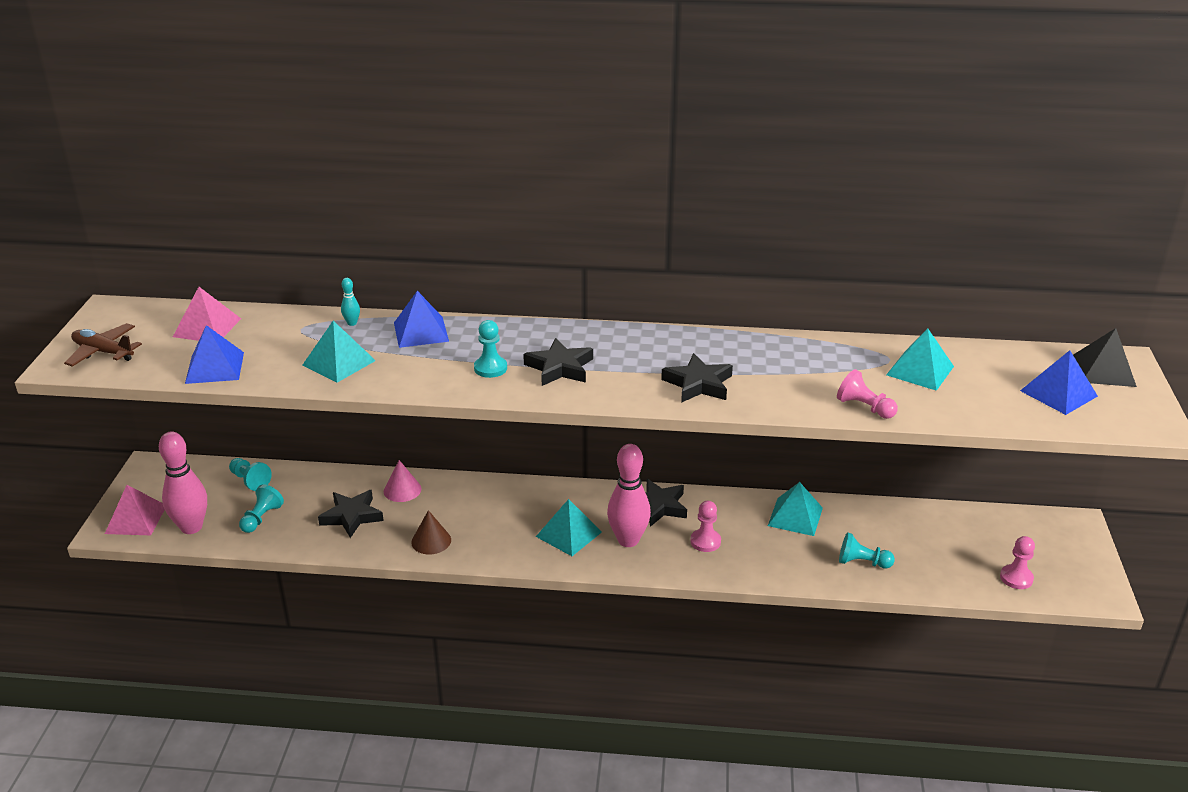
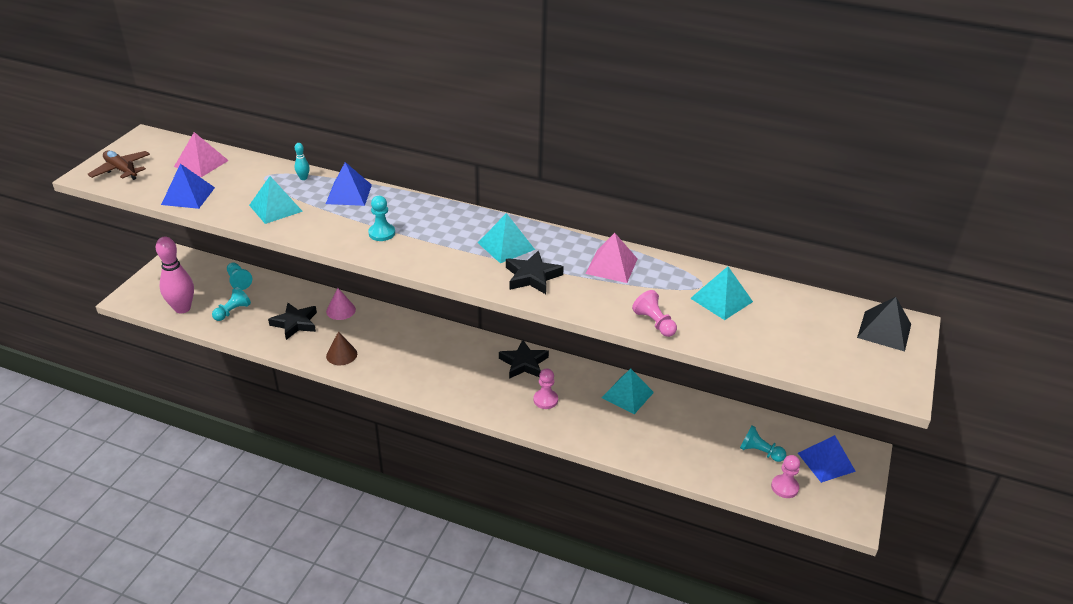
camera: 15 degrees right, 5 degrees up
pink pyramid [105,485,165,535] -> pink pyramid moved to [586,233,637,283]
black star [523,338,593,386] -> none
turquoise pyramid [536,499,602,556] -> turquoise pyramid moved to [478,213,535,263]
pink bowling pin [607,444,651,547] -> none
turquoise pawn [839,532,895,568] -> turquoise pawn moved to [740,425,786,462]
blue pyramid [1020,350,1098,415] -> blue pyramid moved to [798,435,856,483]

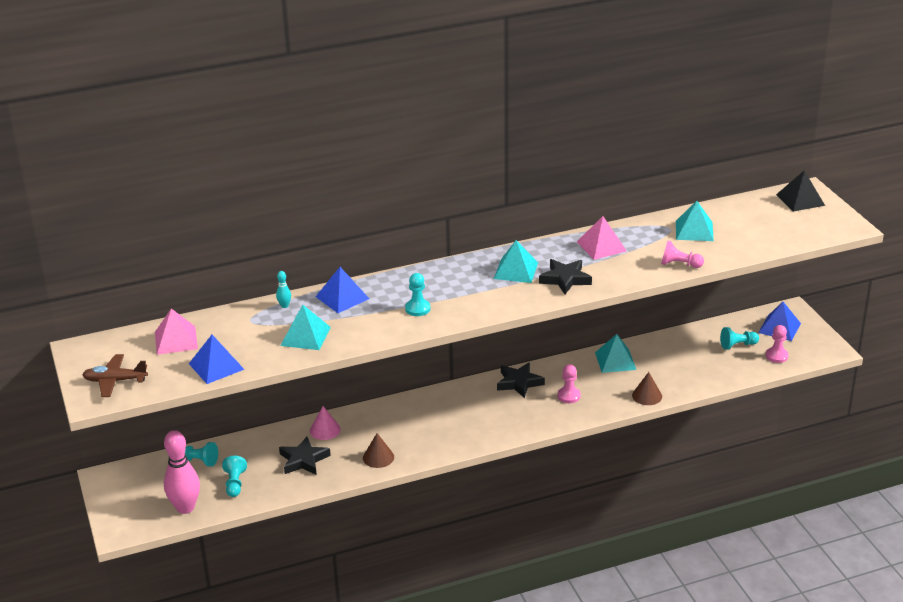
camera: 40 degrees left, 5 degrees down
none -> brown cone [632,372,662,405]

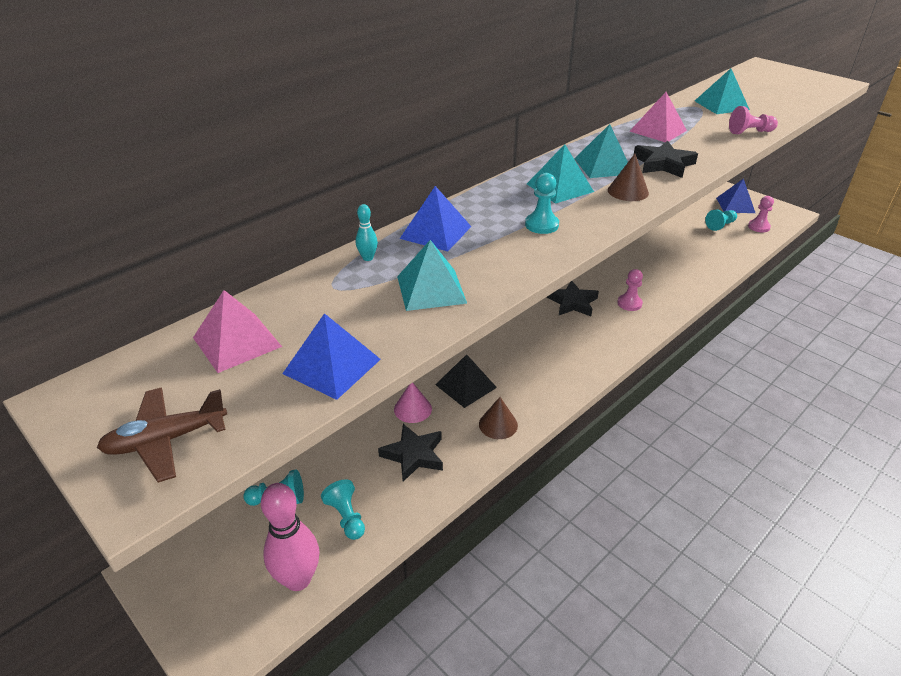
camera: 25 degrees left, 5 degrees up
turquoise pyramid [595,334,636,373] -> turquoise pyramid moved to [527,144,594,204]
brown cone [632,372,662,405] -> brown cone moved to [608,154,649,201]
black pyramid [776,170,825,212] -> black pyramid moved to [435,354,497,408]

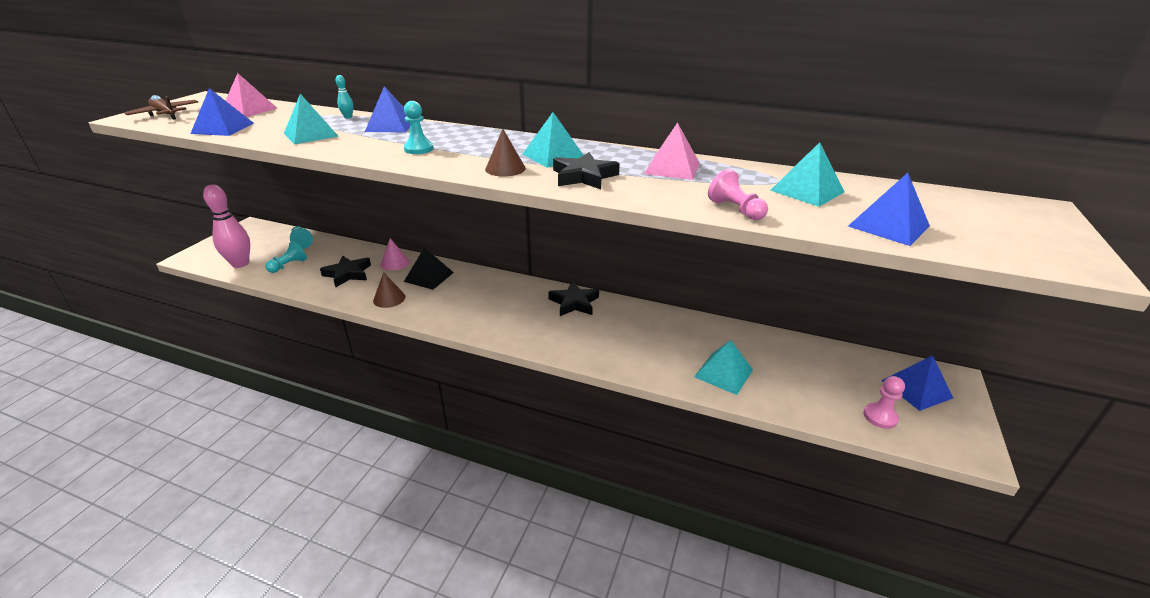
camera: 65 degrees right, 5 degrees down
turquoise pyramid [527,144,594,204] -> turquoise pyramid moved to [694,340,753,395]
pink pawn [617,269,643,311] -> none
turquoise pawn [705,209,737,231] -> none
none -> blue pyramid [848,173,930,246]

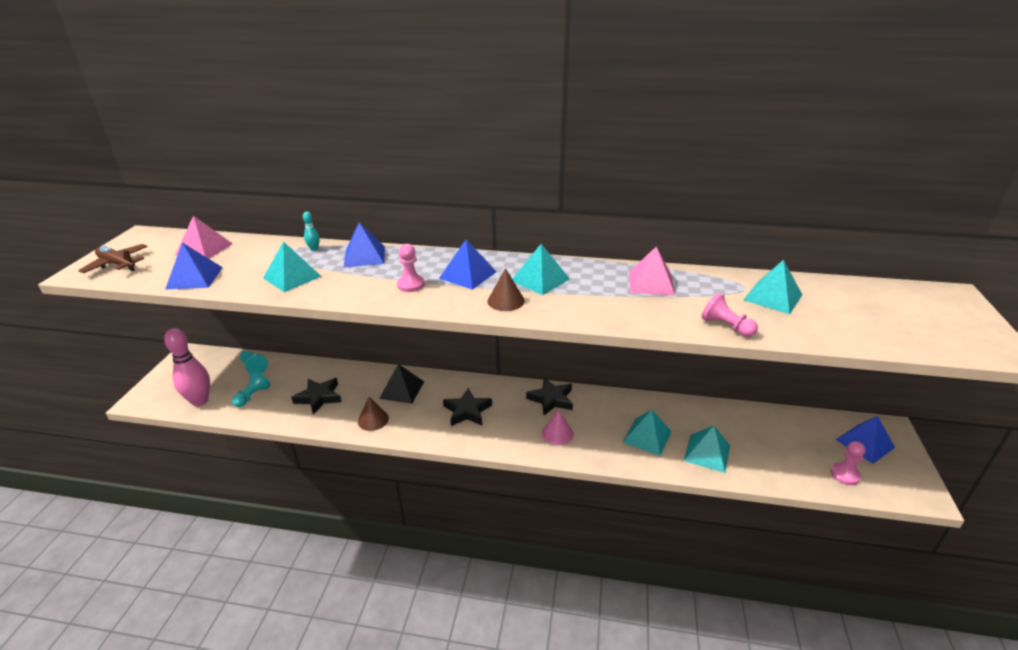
camera: 10 degrees left, 0 degrees up
pink cone [380,238,410,271] -> pink cone moved to [542,410,574,445]
turquoise pawn [404,101,434,154] -> pink pawn [397,244,425,292]
black star [553,152,620,189] -> black star moved to [443,388,492,426]
blue pyramid [848,173,930,246] -> blue pyramid moved to [439,240,497,290]
none -> turquoise pyramid [623,410,672,456]

